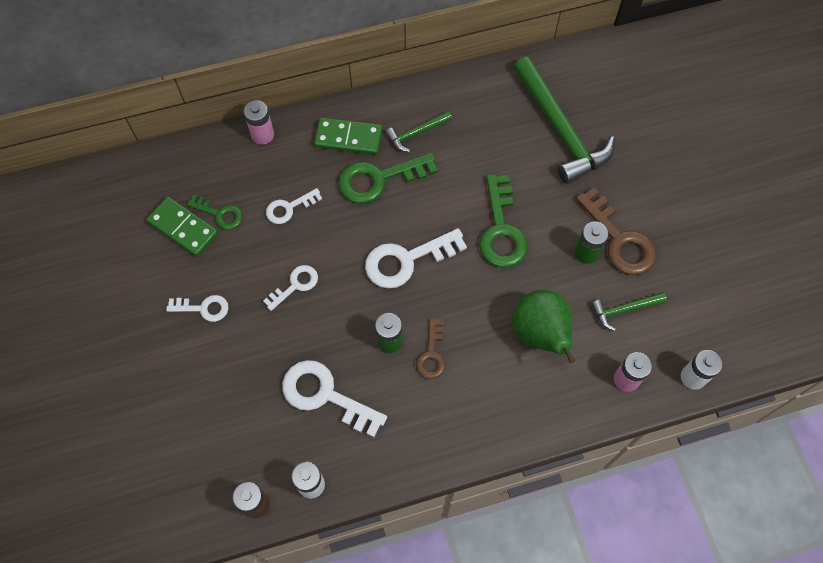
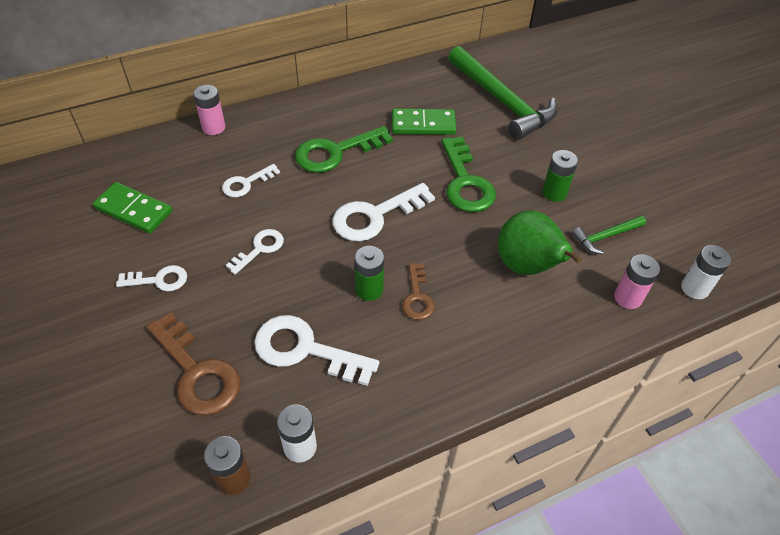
camera: 10 degrees left, 15 degrees down
green key [187,195,243,229] -> none
green domino [314,117,382,155] -> green domino moved to [392,108,456,135]
green hammer [385,111,452,152] -> none
brown key [576,187,657,275] -> brown key moved to [147,313,240,415]

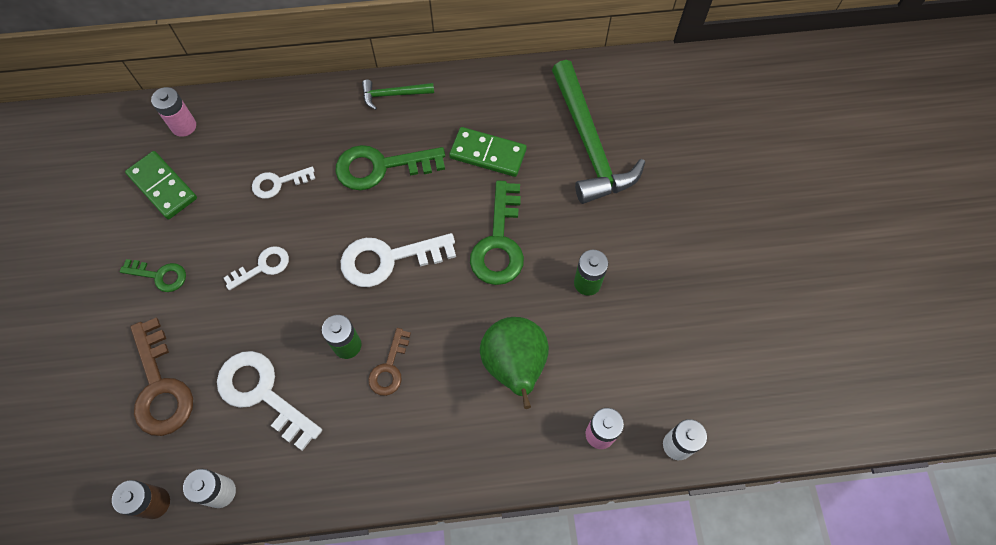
camera: 20 degrees right, 15 degrees up
white key [116,265,187,291] -> green key [120,259,186,292]
pink battery [193,85,225,135] -> pink battery moved to [151,87,196,137]
green hammer [572,215,646,254] -> green hammer moved to [362,80,434,110]

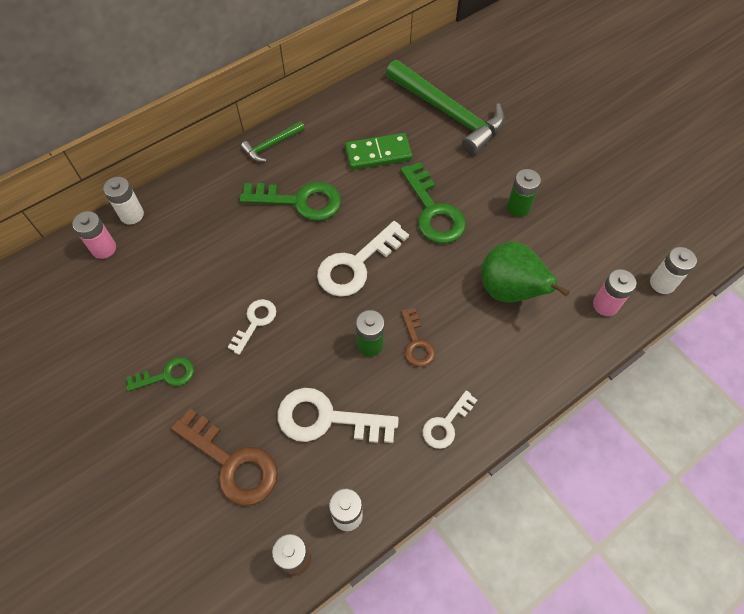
camera: 30 degrees left, 5 degrees down
green domino [125,151,197,219] -> none
white key [252,166,315,199] -> white key moved to [423,390,477,449]
green key [336,145,445,190] -> green key turned 135 degrees counterclockwise [239,182,341,221]
none -> white battery [103,177,144,224]

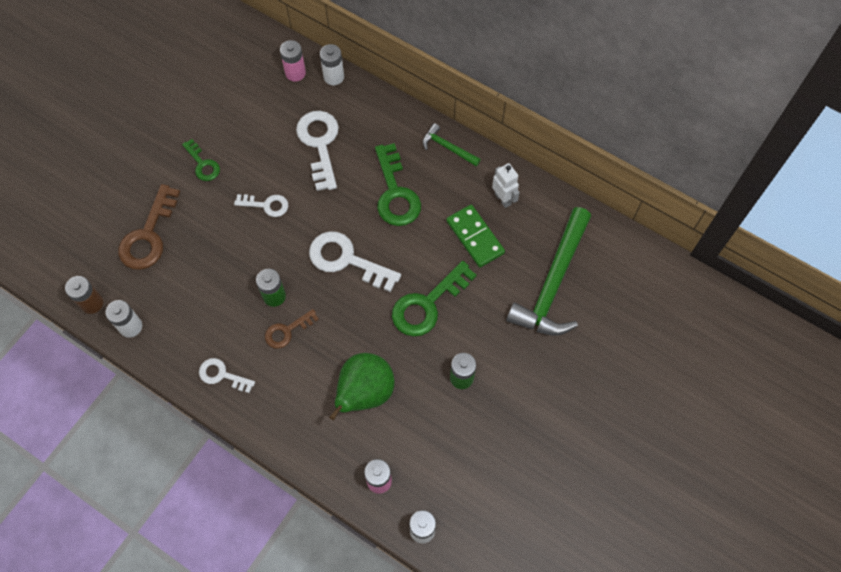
camera: 70 degrees right, 5 degrees up
white key [278,388,399,443] -> white key moved to [296,111,339,191]
none -> white robot [492,163,520,208]

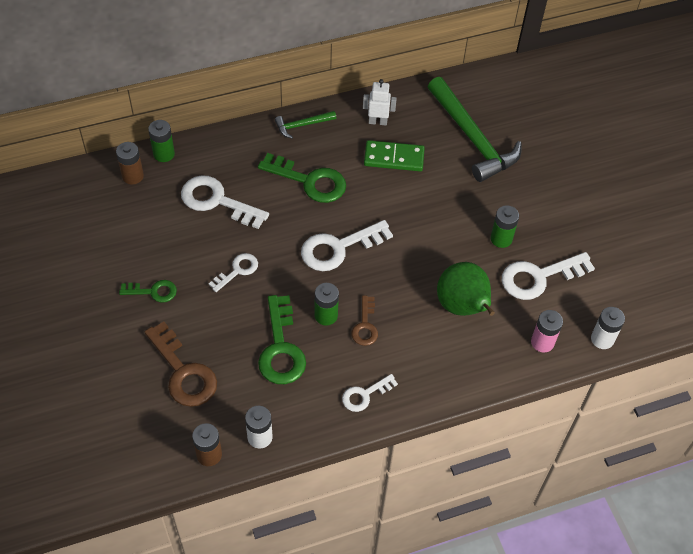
camera: 55 degrees left, 10 degrees down
pink battery [280,40,306,82] -> brown battery [116,142,144,185]
white battery [320,44,344,85] -> green battery [148,120,175,162]
green key [392,261,477,337] -> green key moved to [258,295,306,384]
none -> white key [502,252,595,300]

